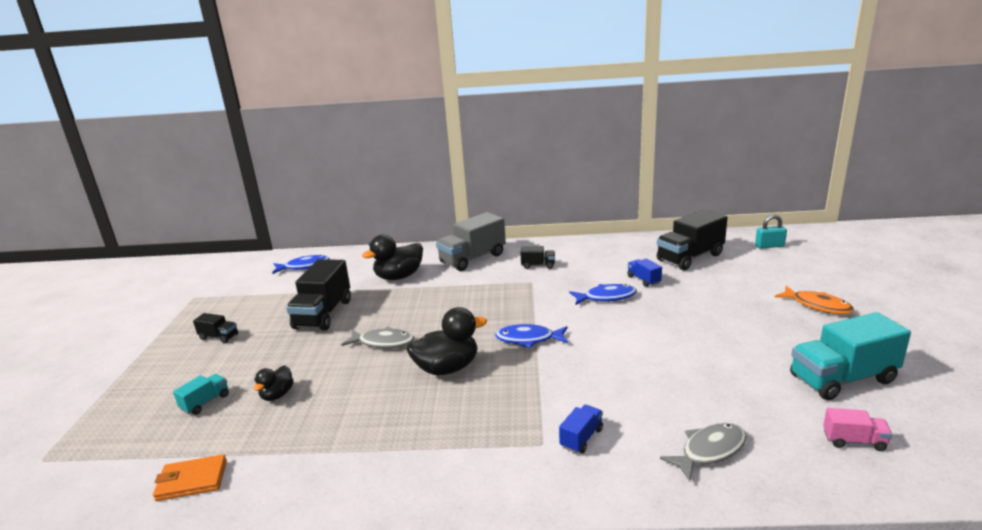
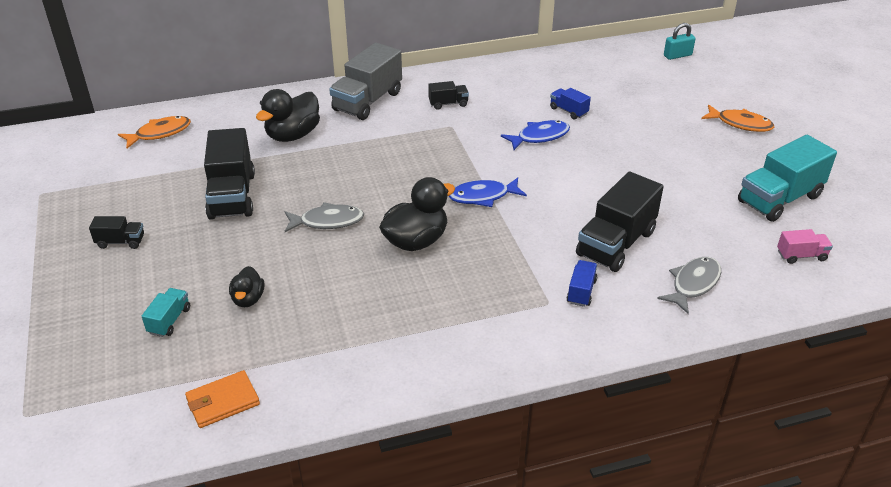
camera: 20 degrees left, 15 degrees up
blue fish [272,255,330,274] -> orange fish [118,116,191,148]
black truck [657,209,728,270] -> black truck moved to [576,171,664,272]

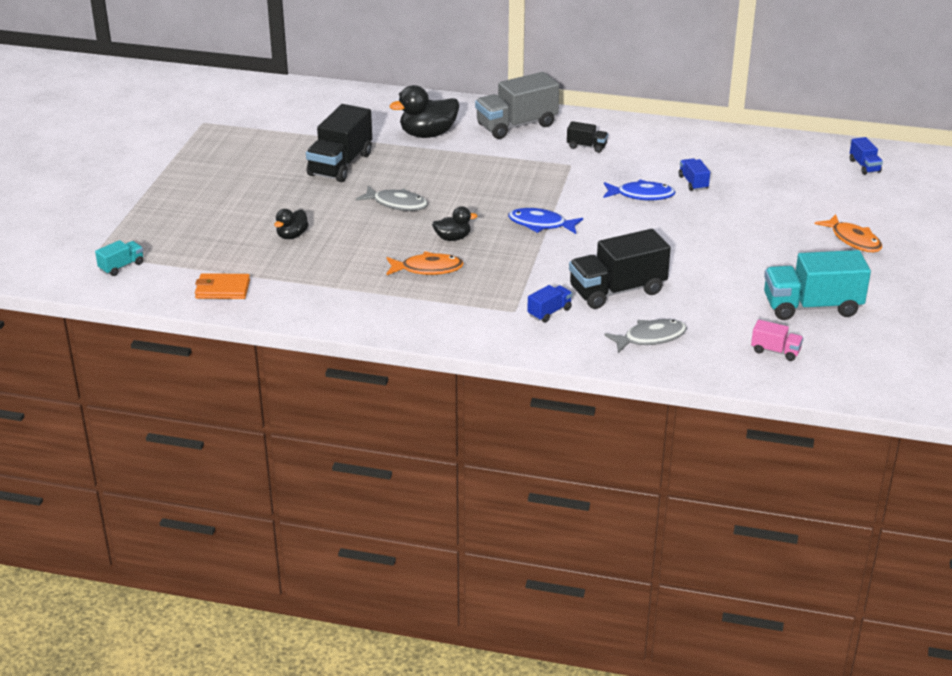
camera: 30 degrees right, 5 degrees down
black truck [89,216,144,249] -> none
orange fish [118,116,191,148] -> orange fish moved to [386,251,464,275]
turquoise truck [142,288,190,337] -> turquoise truck moved to [95,240,144,276]
black duck [379,177,455,251] -> black duck [432,206,478,241], size x0.56
turquoise padlock [664,23,696,60] -> blue truck [850,137,883,175]

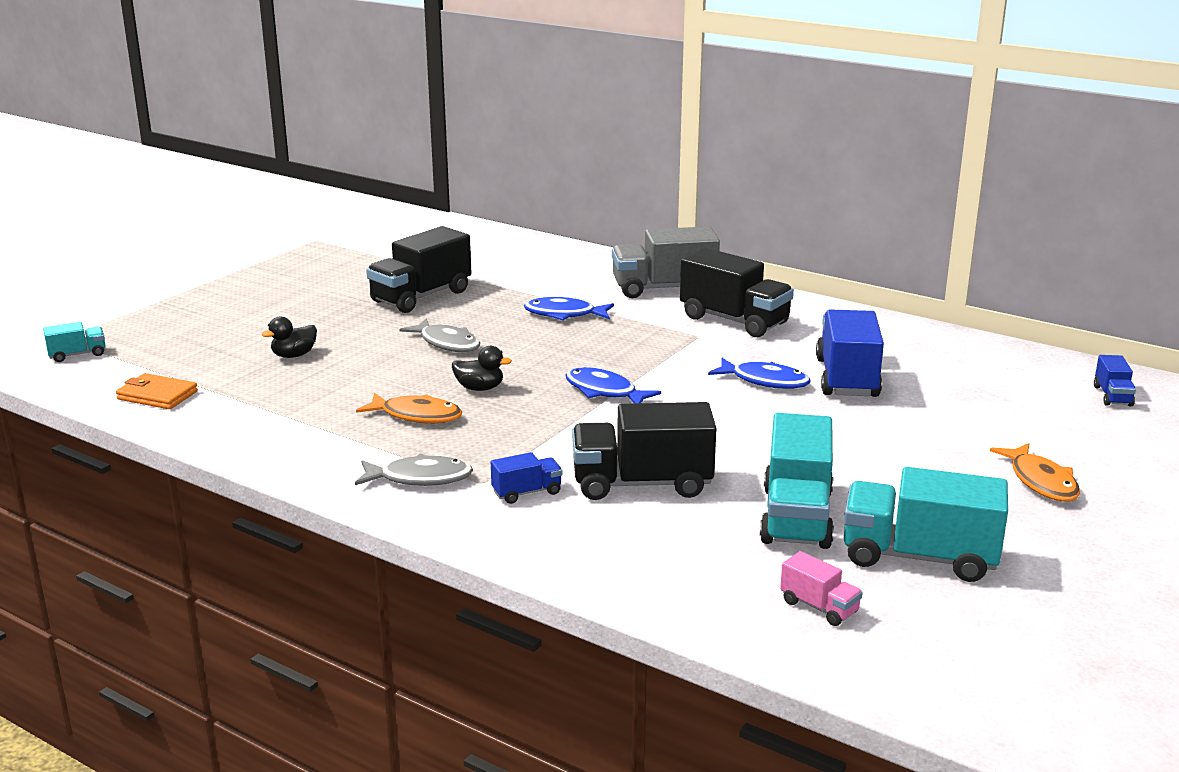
camera: 20 degrees right, 10 degrees down
black duck [390,85,459,138] -> none
black truck [567,121,608,153] -> black truck [680,248,794,337], size x2.08
grey fish [604,319,687,353] -> grey fish moved to [355,454,473,486]
blue truck [679,158,710,191] -> blue truck [816,309,884,397], size x2.08
none -> blue fish [524,297,614,320]
none -> turquoise truck [760,413,834,549]

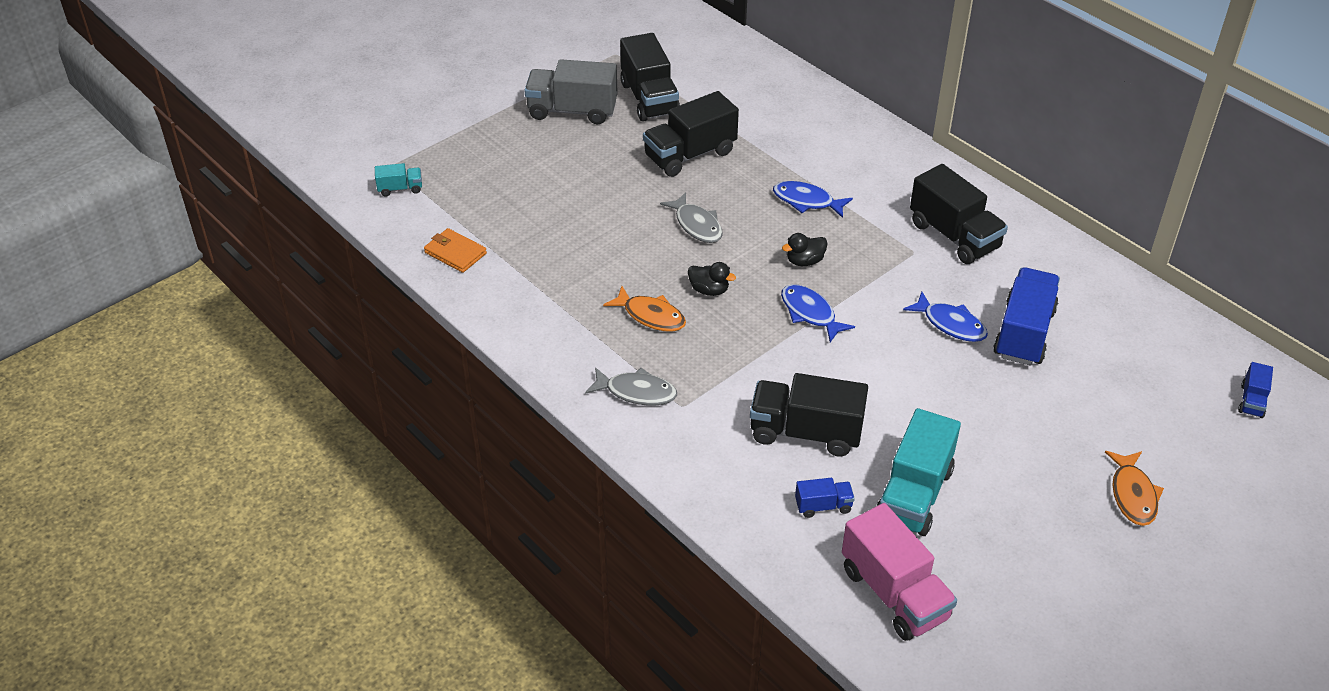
camera: 15 degrees right, 20 degrees up
black duck [262,316,317,358] -> black duck moved to [782,233,828,266]
blue truck [491,452,563,504] -> blue truck moved to [795,478,855,518]
grey truck [612,226,720,298] -> grey truck moved to [524,59,618,124]
pink truck [780,551,863,626] -> pink truck [842,503,957,641], size x2.08
turquoise truck [844,467,1008,582] -> none
none -> black truck [620,33,680,122]

